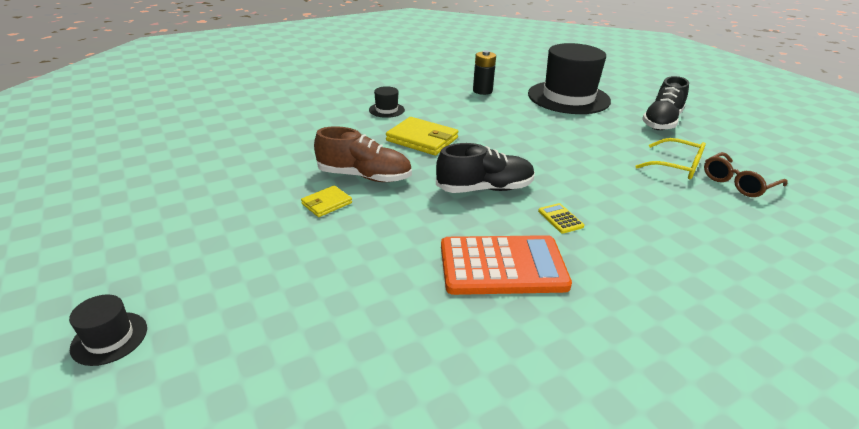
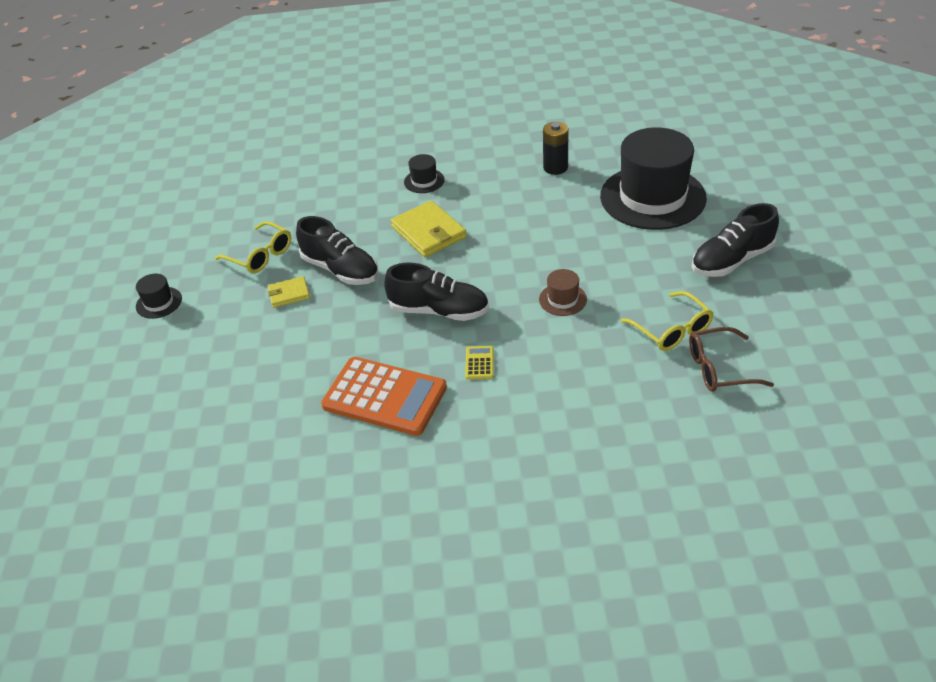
camera: 30 degrees right, 10 degrees up
black hat [69,294,147,366] -> black hat moved to [136,273,182,319]
brown shoe [314,126,412,182] -> black shoe [296,216,378,285]
none -> yellow glasses [215,221,291,273]
none -> brown hat [539,269,587,316]

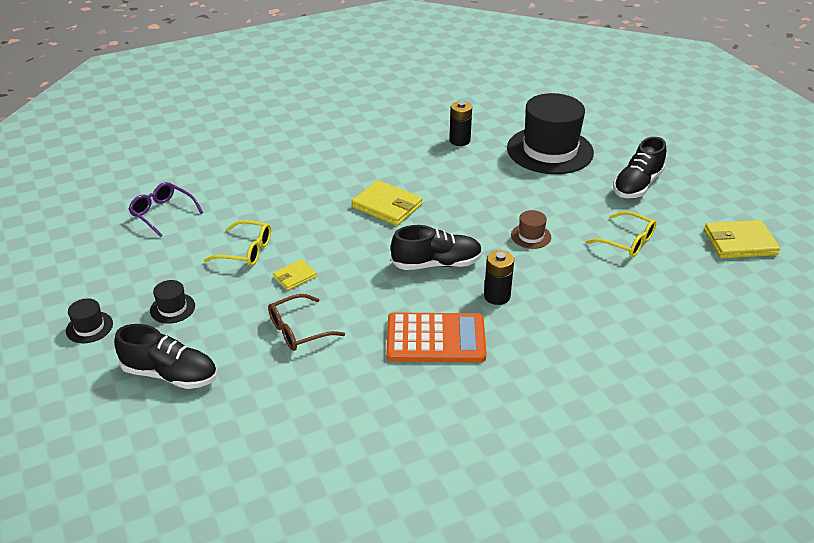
camera: 25 degrees left, 5 degrees down
black shoe [296,216,378,285] -> black shoe moved to [114,324,217,389]
black hat [404,154,445,193] -> black hat moved to [66,298,113,343]
yellow calculator [465,346,494,380] -> black battery [484,250,514,305]
brown glasses [689,327,774,392] -> brown glasses moved to [268,294,345,351]
none -> purple glasses [128,182,203,237]
none -> yellow wallet [704,220,780,258]

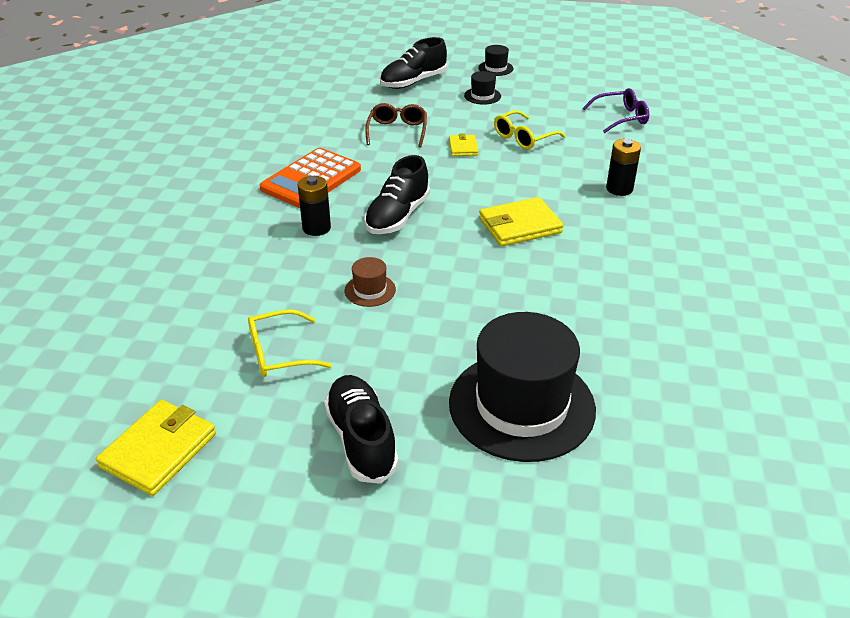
camera: 125 degrees right, 0 degrees up
black battery [449,101,472,146] -> black battery moved to [606,139,641,196]

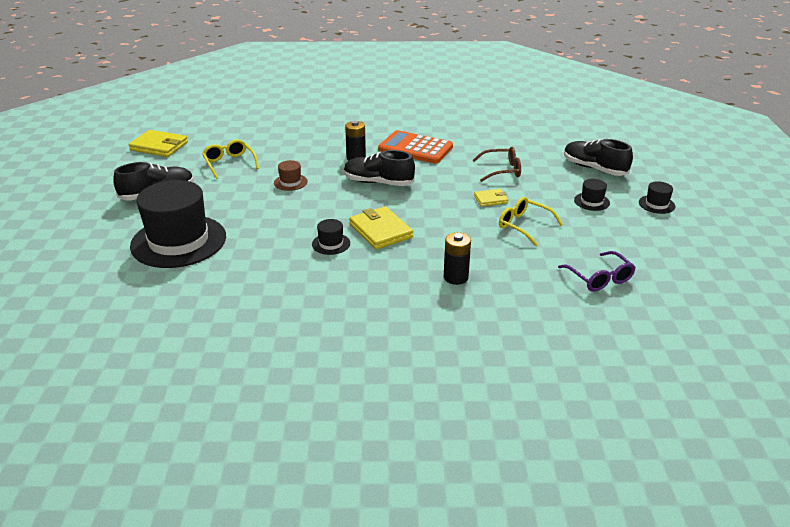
camera: 80 degrees right, 5 degrees down
none -> black hat [312,219,350,255]

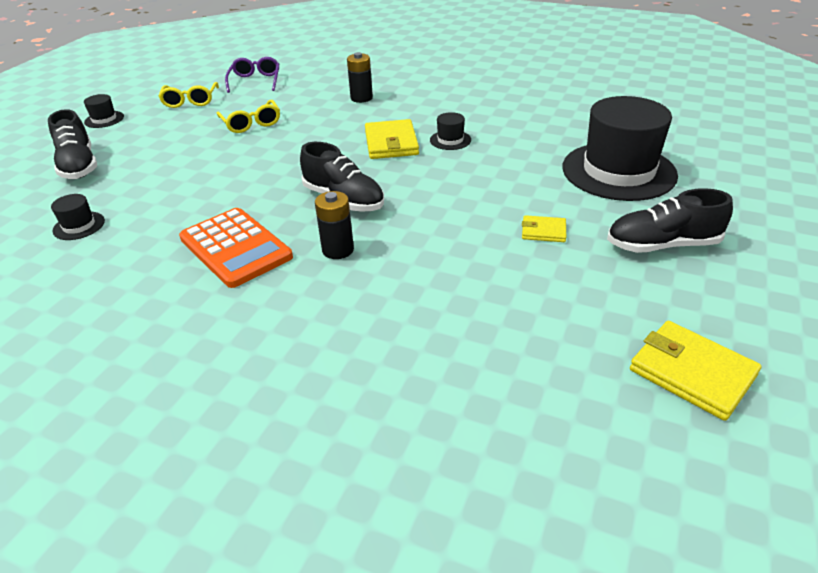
camera: 155 degrees left, 5 degrees up
yellow glasses [202,140,259,179] -> yellow glasses moved to [158,82,219,108]
brown hat [274,160,308,191] -> none
brown glasses [472,147,521,182] -> none
yellow wallet [474,189,508,207] -> yellow wallet moved to [522,215,566,242]
black hat [574,179,610,211] -> black hat moved to [51,194,105,240]

